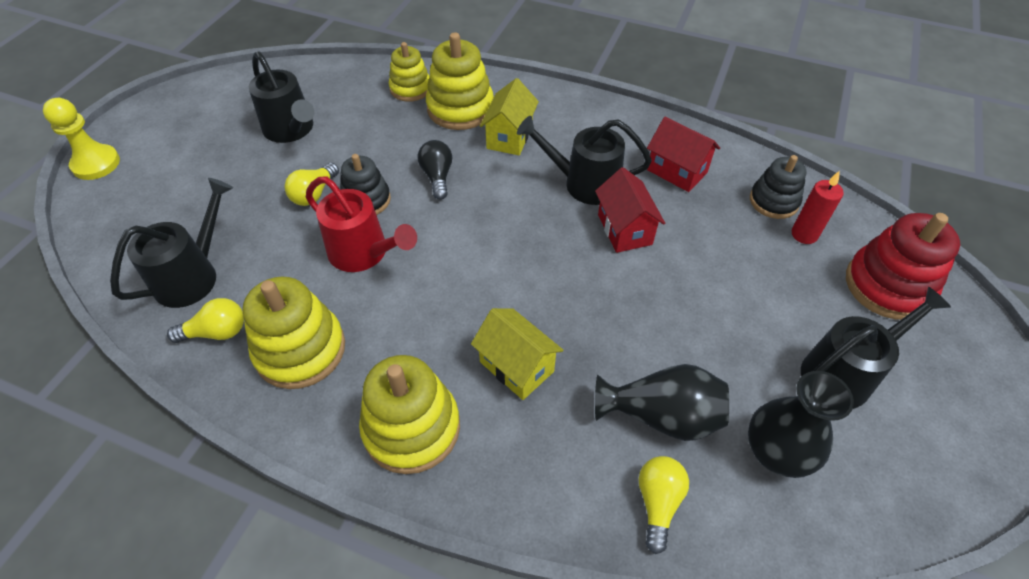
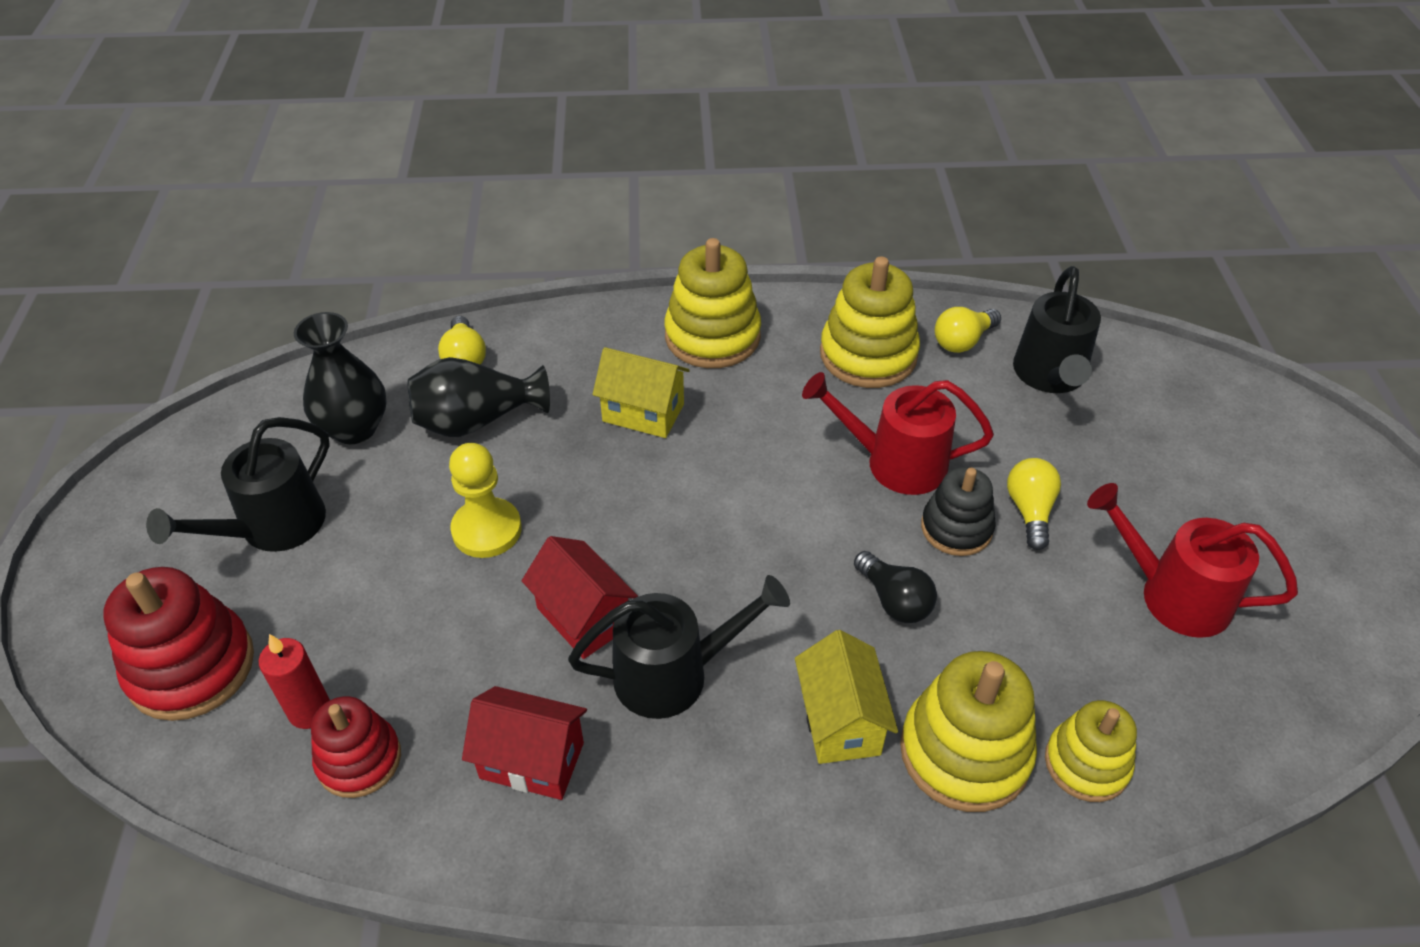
camera: 155 degrees right, 5 degrees down
yellow pawn [43,98,120,180] -> yellow pawn moved to [449,443,522,558]
black watering can [249,51,314,143] -> red watering can [1087,483,1298,638]
black stacking toy [750,155,806,219] -> red stacking toy [311,696,401,798]

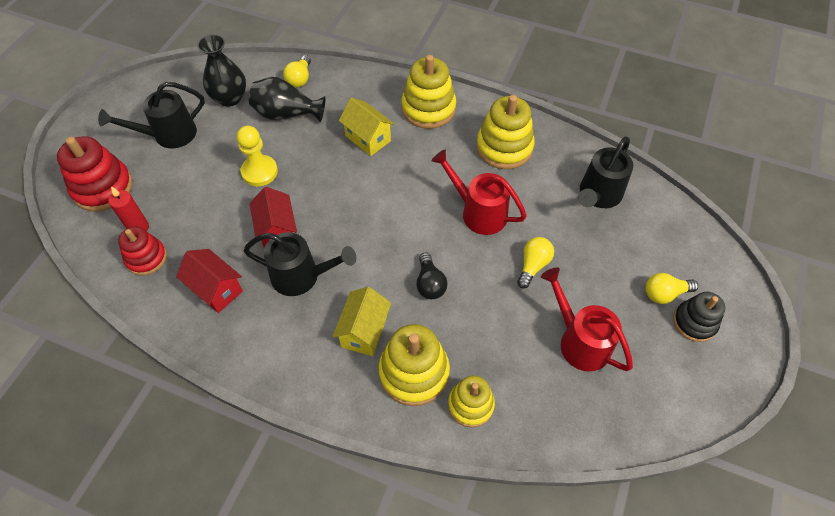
camera: 25 degrees right, 10 degrees up
black stacking toy [921,467,996,556] -> black stacking toy moved to [673,292,725,342]
yellow light bulb [935,307,1001,353] -> yellow light bulb moved to [645,273,698,304]

